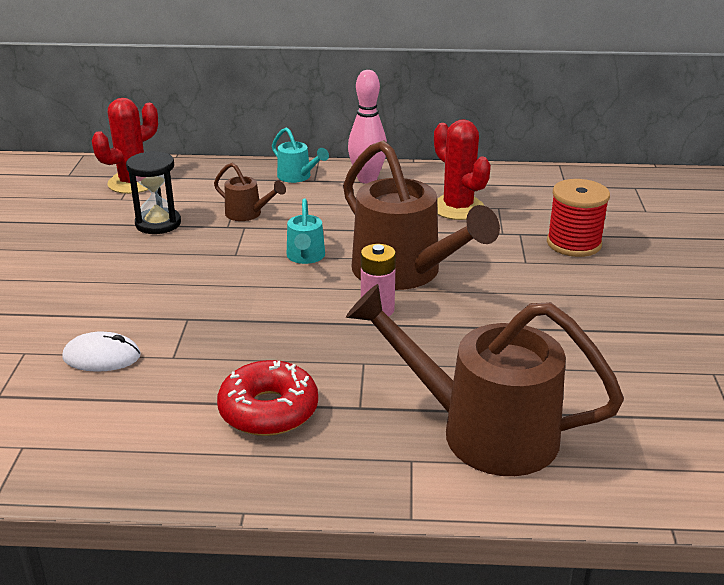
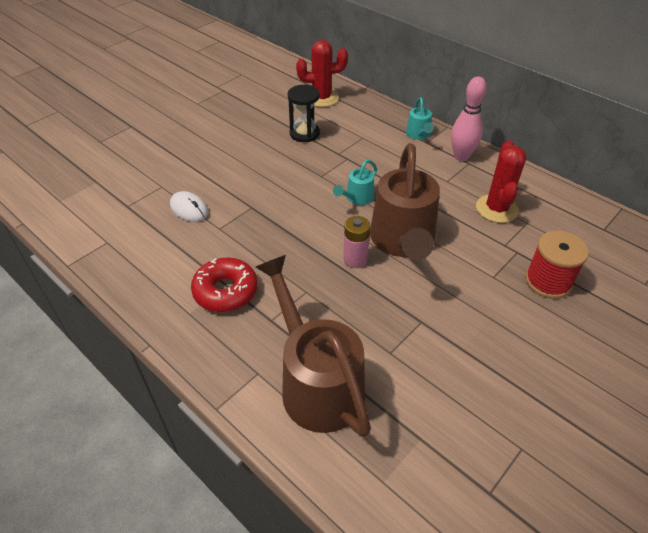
camera: 40 degrees right, 15 degrees up
brown watering can [214,163,286,221] -> none

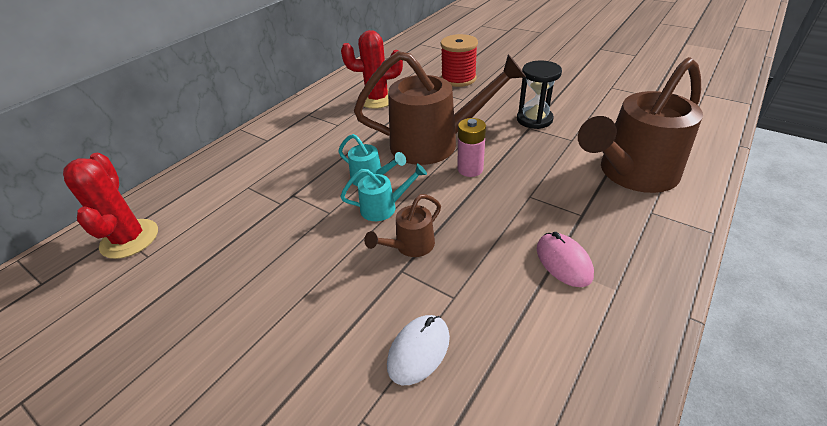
camera: 95 degrees left, 5 degrees down
red donut [191,258,258,312] -> pink mouse [537,232,594,287]
black hourglass [288,85,320,142] -> black hourglass moved to [517,61,562,129]
turquoise watering can [406,97,434,140] -> turquoise watering can moved to [340,163,427,221]
pink bowling pin [451,76,487,161] -> none
none -> brown watering can [364,194,441,257]

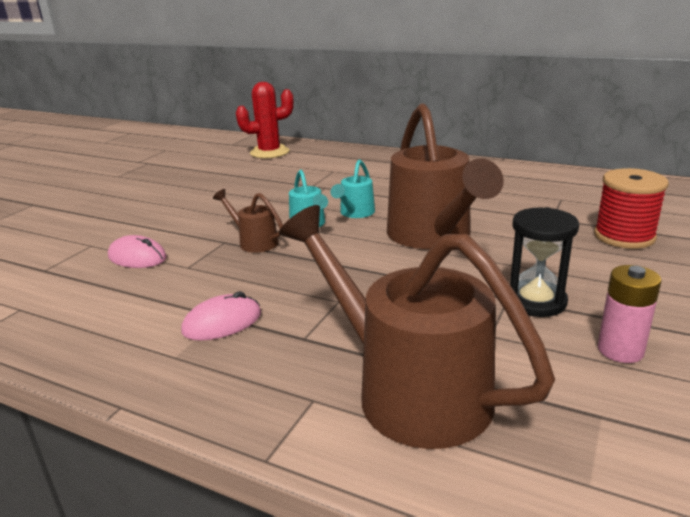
camera: 80 degrees right, 15 degrees down
red cactus [341,30,403,109] -> none
white mouse [387,315,450,385] -> pink mouse [108,235,167,268]
pink battery [457,118,486,177] -> pink battery moved to [598,265,662,363]

